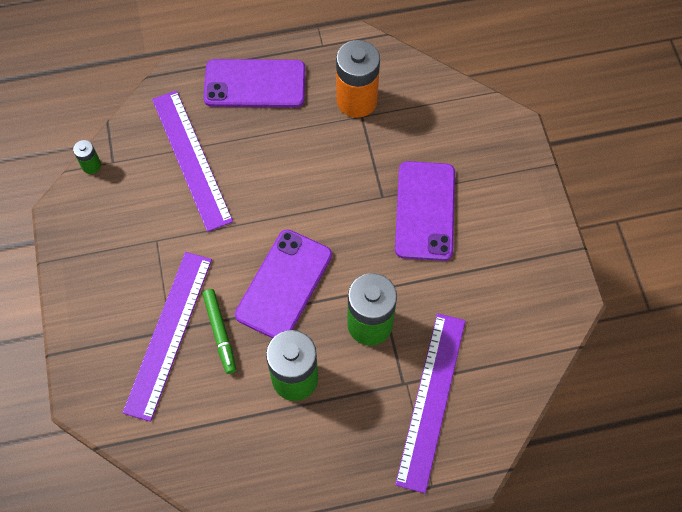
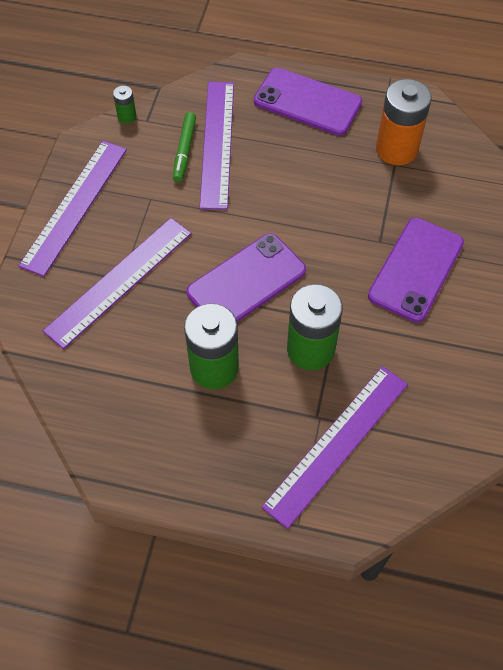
camera: 25 degrees right, 5 degrees down
green marker [202,289,236,374] -> green marker moved to [173,112,196,182]
none -> purple ruler [19,141,127,277]

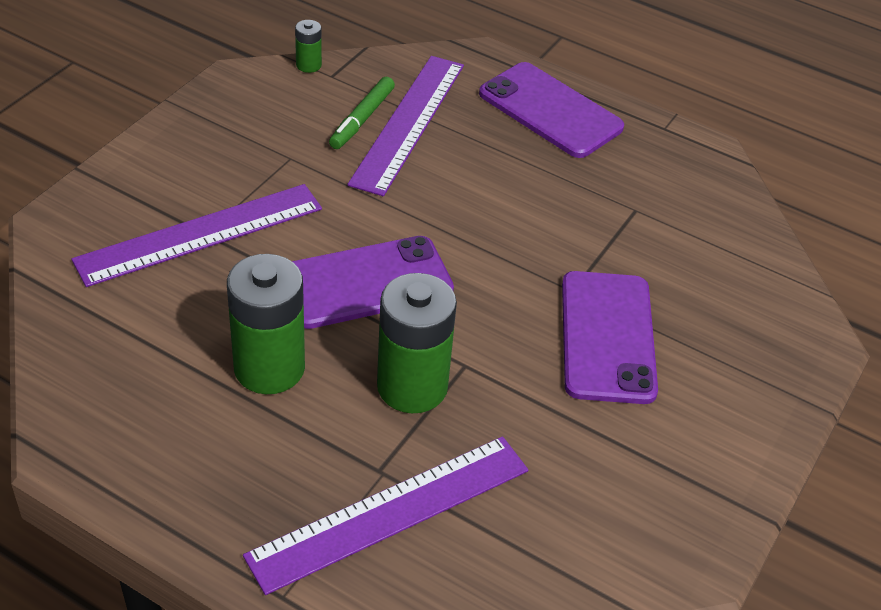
camera: 15 degrees right, 15 degrees down
purple ruler [19,141,127,277] -> none
purple phone [368,218,464,322] -> purple phone turned 45 degrees counterclockwise [562,271,658,404]
orange battery [376,79,432,165] -> none

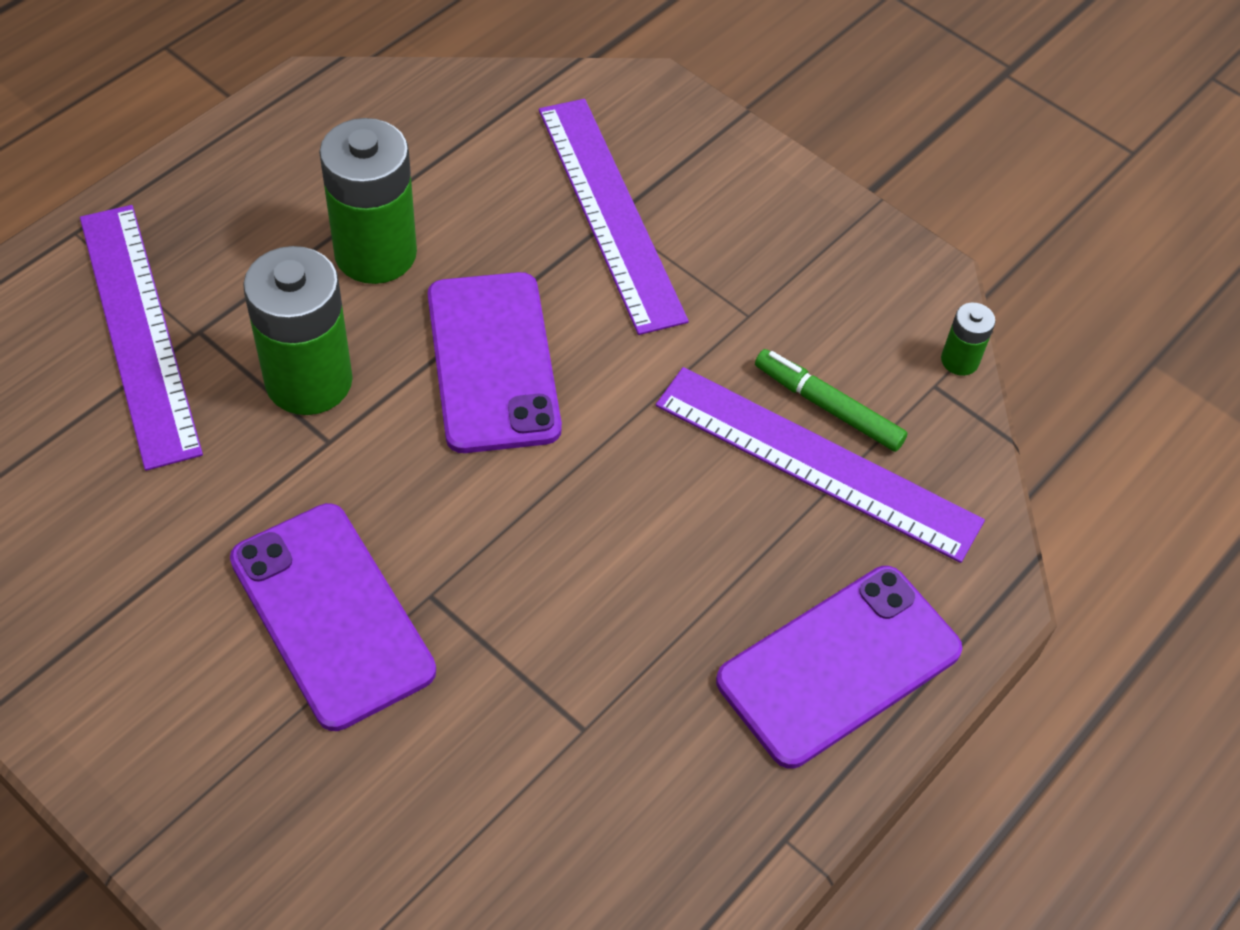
camera: 100 degrees right, 10 degrees up
purple phone [562,271,658,404] -> purple phone turned 45 degrees clockwise [230,503,436,731]

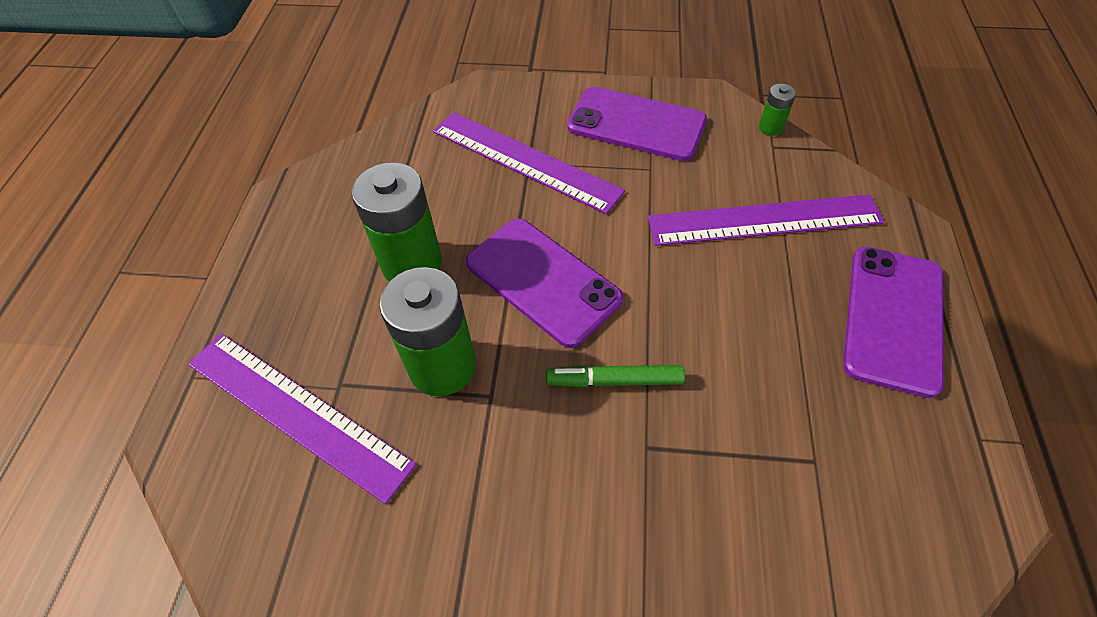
camera: 30 degrees left, 0 degrees up
purple phone [230,503,436,731] -> purple phone moved to [567,87,707,161]
green marker [755,349,908,452] -> green marker moved to [546,365,685,387]

